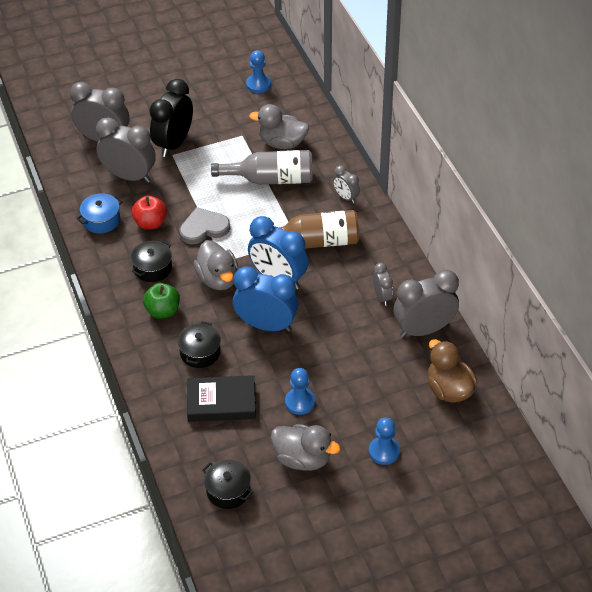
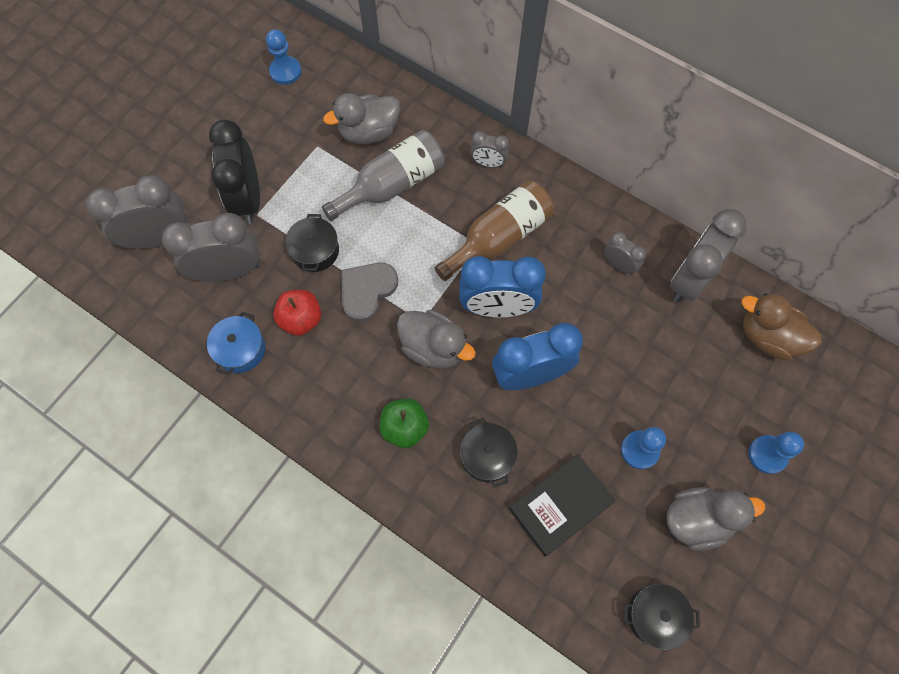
camera: 35 degrees left, 20 degrees up
black pot [131,240,172,282] -> black pot moved to [285,214,339,272]

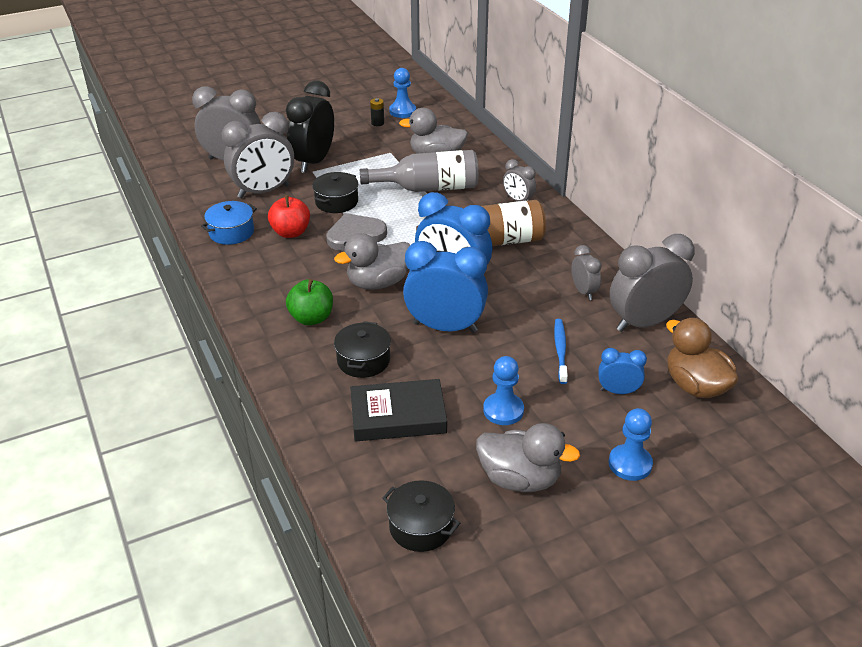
camera: 30 degrees right, 30 degrees down
grey clock [162,213,259,282] -> grey clock turned 135 degrees clockwise [222,112,294,198]
grey duck [397,310,476,369] -> grey duck turned 90 degrees clockwise [334,233,410,290]
none -> black battery [370,98,384,126]
none -> blue toothbrush [554,319,568,384]
none -> blue clock [599,348,647,394]

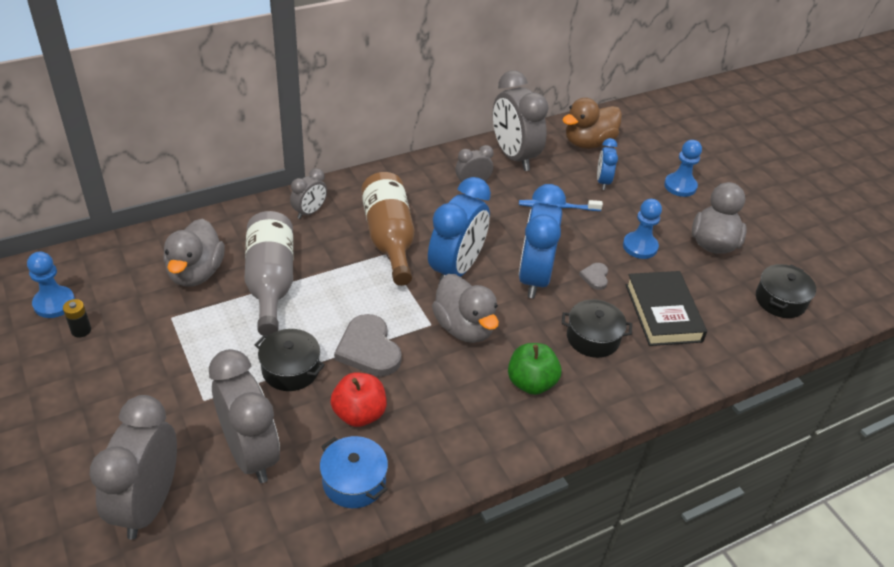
camera: 95 degrees left, 5 degrees up
black clock [286,81,334,173] -> none
none -> grey heart [579,263,608,290]

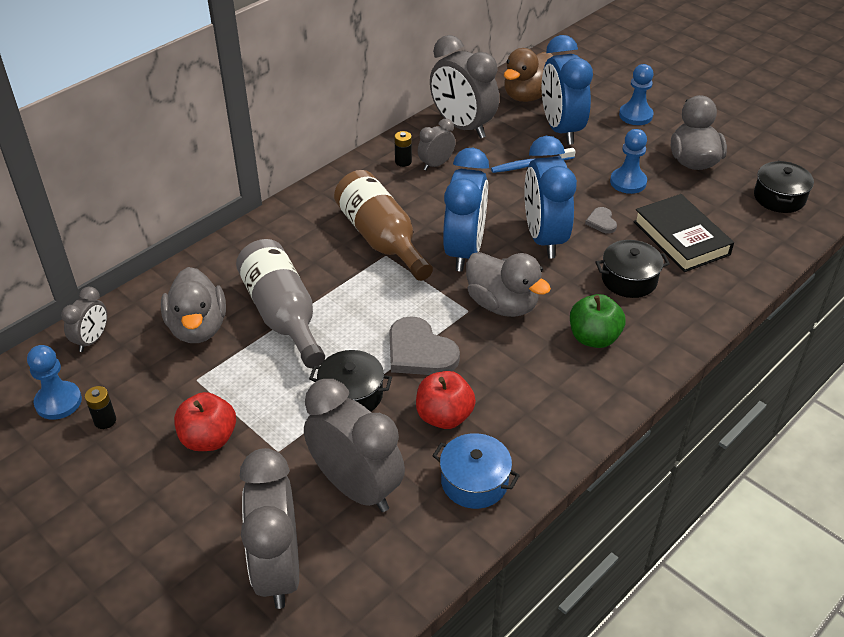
camera: 15 degrees left, 0 degrees up
grey clock [290,168,327,219] -> grey clock moved to [61,287,107,352]
blue clock [597,138,618,190] -> blue clock [542,35,593,145], size x1.96
none -> red apple [174,392,236,451]
none -> black battery [394,131,412,167]

